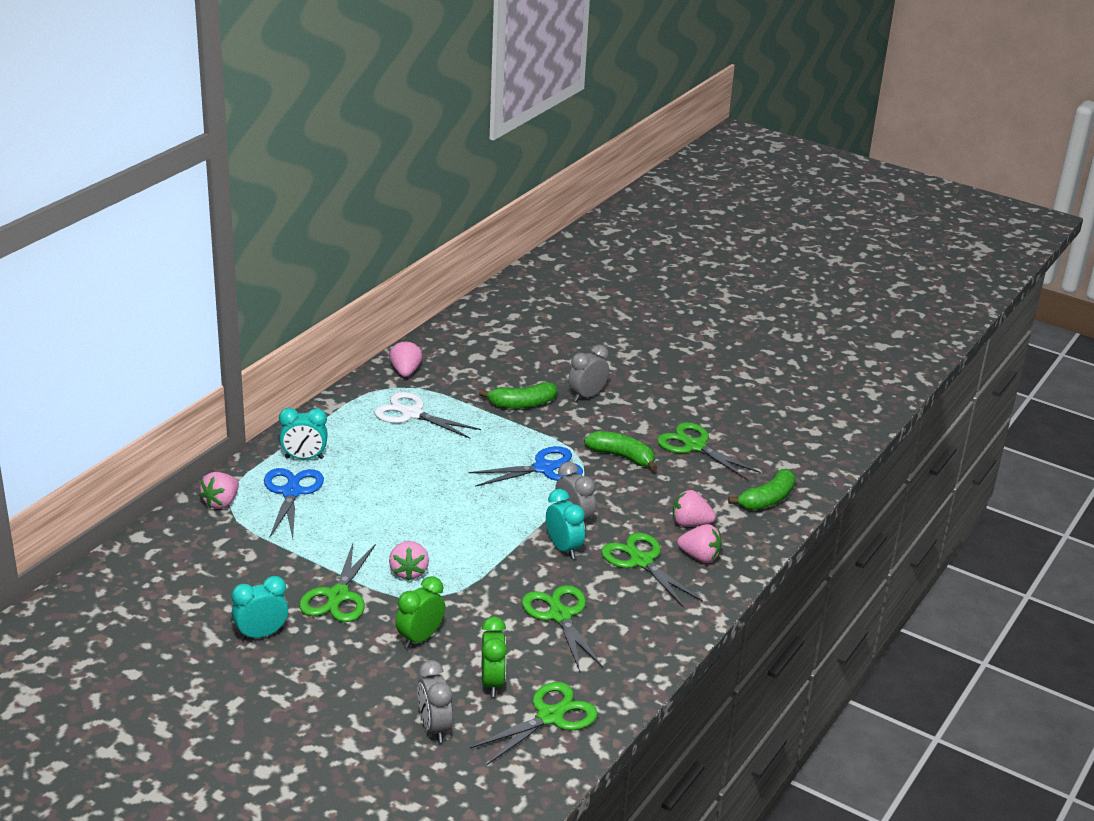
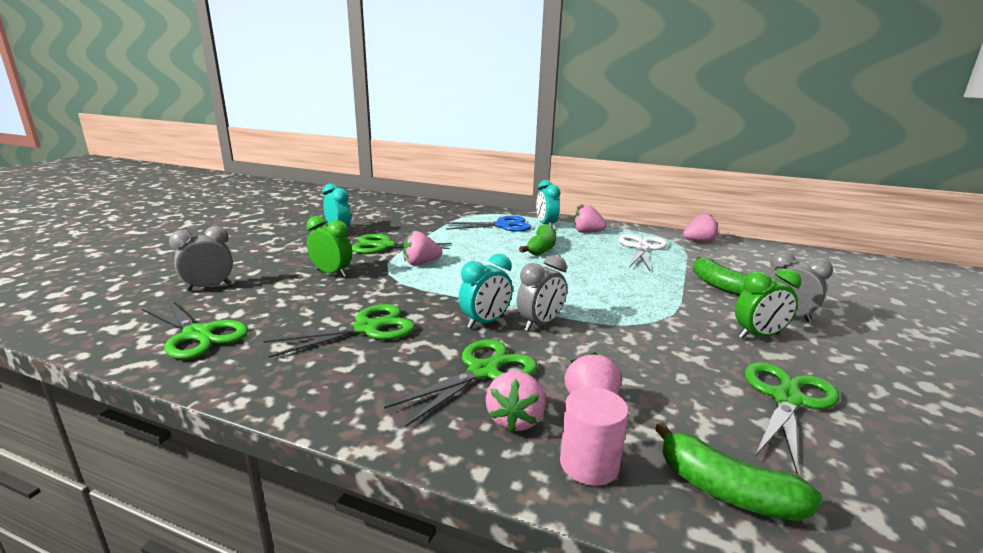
camera: 80 degrees right, 10 degrees down
pink strawberry [199,472,239,509] -> pink strawberry moved to [574,205,607,233]
blue scissors [468,446,583,487] -> none
green clock [482,616,507,697] -> green clock moved to [735,269,801,339]
green banana [584,431,658,471] -> green banana moved to [519,224,556,256]
none -> pink cylinder [560,387,629,486]

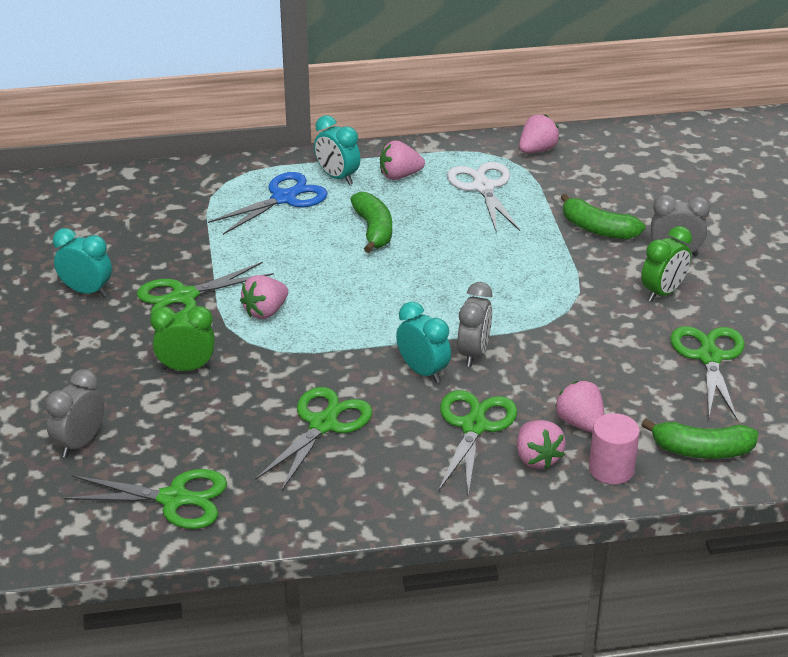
camera: 30 degrees left, 15 degrees up
turquoise clock [459,254,513,329] -> turquoise clock turned 60 degrees counterclockwise [396,302,451,383]

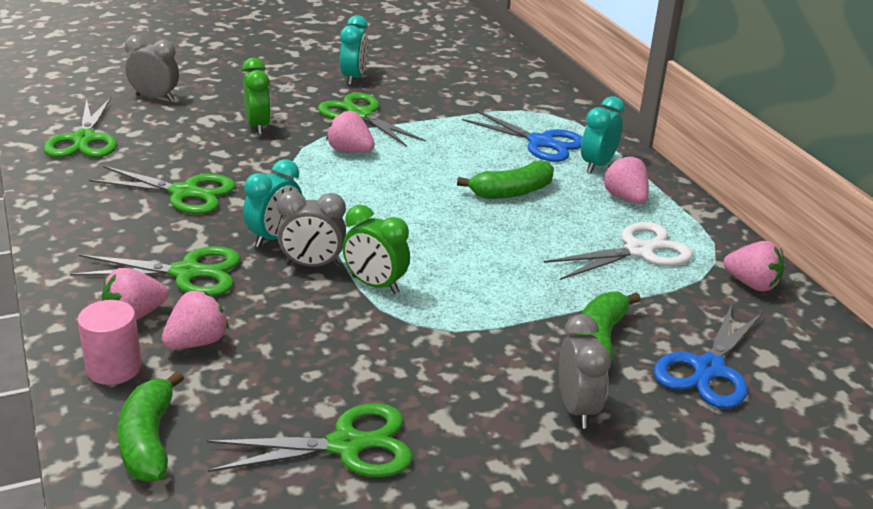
camera: 75 degrees right, 5 degrees down
green clock [641,226,692,302] -> green clock moved to [343,205,410,294]
none -> blue scissors [654,304,763,409]

